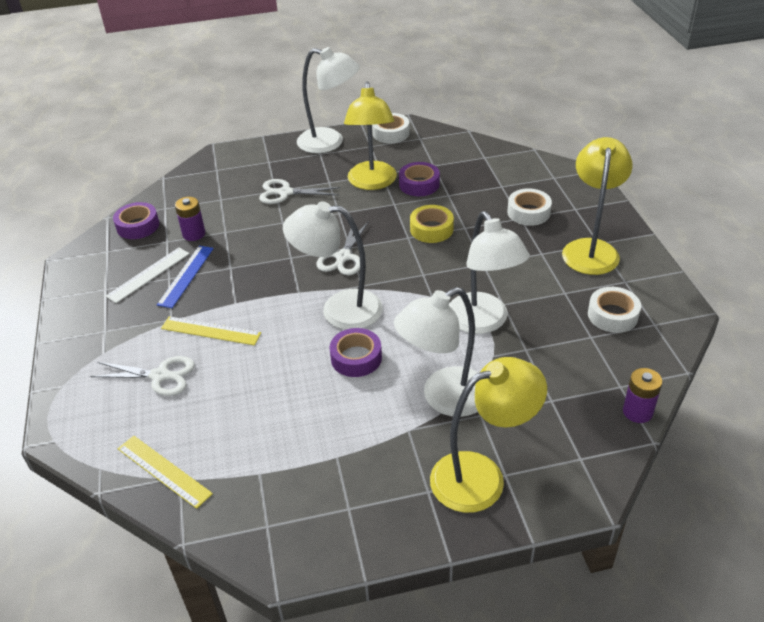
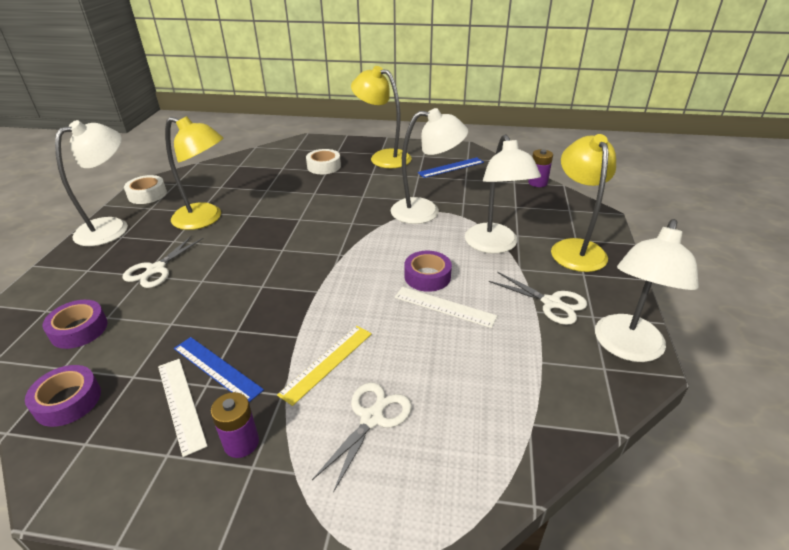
camera: 70 degrees left, 5 degrees down
yellow ruler [118,436,213,509] -> none
purple battery [175,197,205,241] -> purple battery moved to [211,392,259,458]
white lamp [283,201,383,330] -> white lamp moved to [595,219,699,362]
white scissors [317,221,369,275] -> white scissors moved to [489,272,587,325]
purple tape [399,162,440,196] -> purple tape moved to [43,300,108,349]
yellow tape [410,205,454,243] -> none
white tape [588,287,641,333] -> blue ruler [418,157,484,178]
none -> white ruler [395,287,498,328]

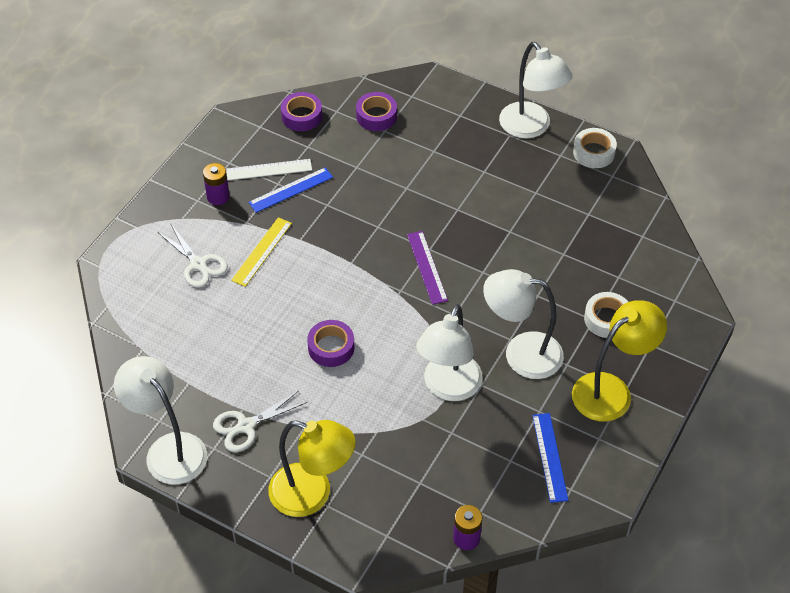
camera: 110 degrees right, 15 degrees up
white scissors [122,235,203,288] -> none
yellow lamp [165,116,223,230] -> none
yellow ruler [277,326,372,406] -> yellow ruler turned 60 degrees clockwise [231,217,292,287]
white ruler [395,287,498,328] -> none
white lamp [465,134,541,254] -> white lamp moved to [483,269,564,379]
none -> purple ruler [407,231,448,305]

